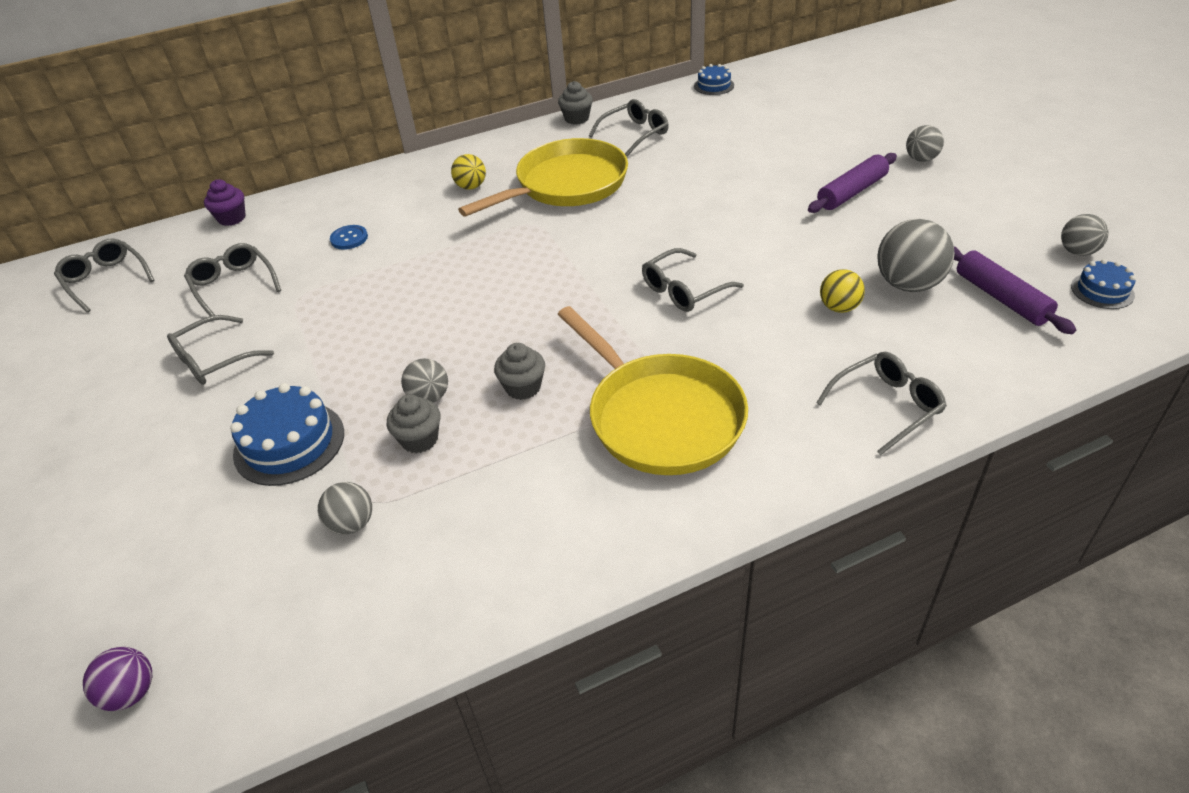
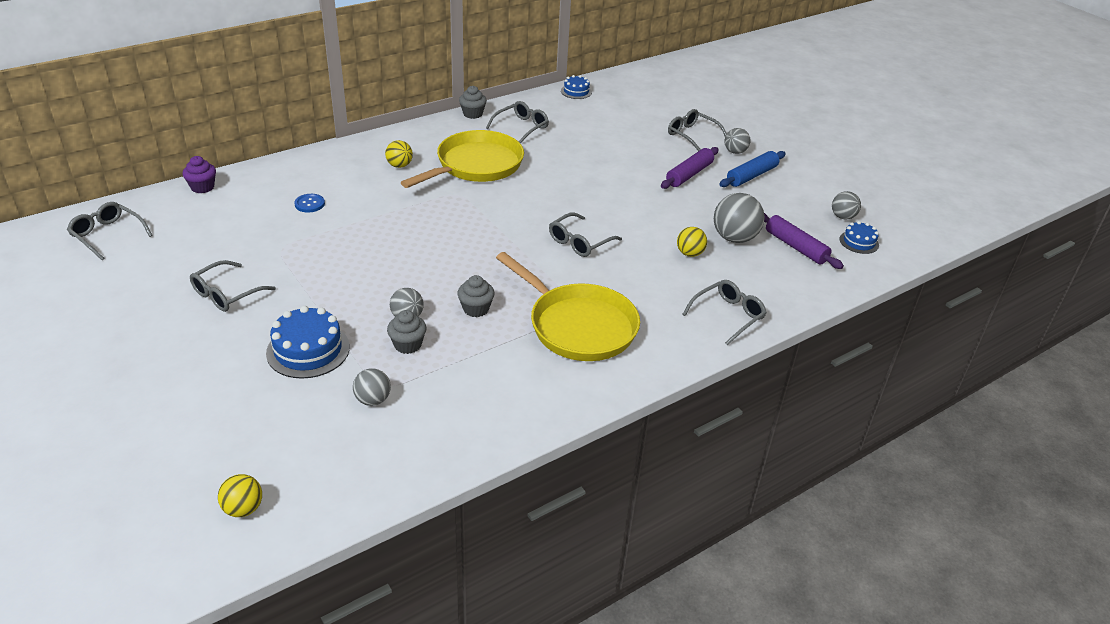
camera: 15 degrees left, 5 degrees down
purple ball [83,647,152,711] -> yellow ball [218,474,262,517]
grey glasses [184,243,281,316] -> grey glasses moved to [668,109,727,151]
none -> blue rolling pin [719,151,786,187]

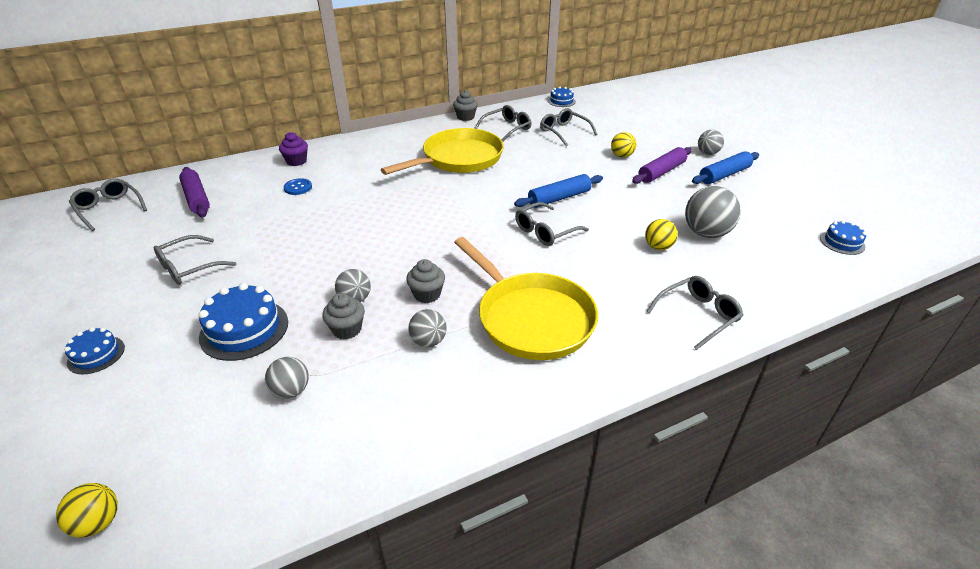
camera: 10 degrees right, 0 degrees up
purple cupcake [182,156,216,193] -> purple cupcake moved to [279,132,308,166]
yellow ball [385,140,413,168] -> yellow ball moved to [611,132,636,158]
grey glasses [668,109,727,151] -> grey glasses moved to [540,108,598,147]
purple rolling pin [764,213,844,269] -> purple rolling pin moved to [179,167,210,217]
grey ball [832,191,861,220] -> grey ball moved to [408,309,447,347]
none -> blue cake [64,327,125,374]
none -> blue rolling pin [514,174,603,208]

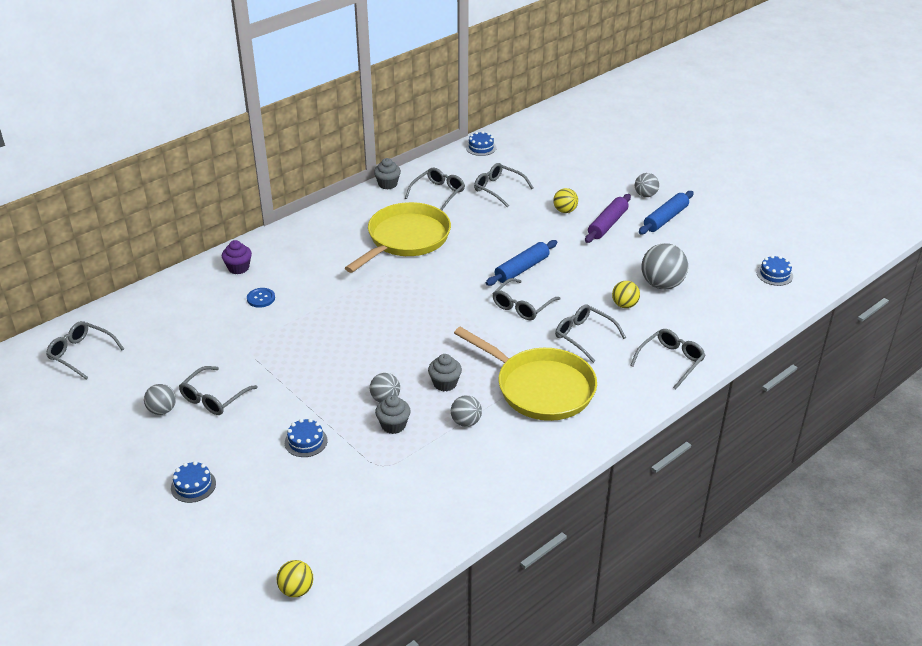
camera: 15 degrees left, 0 degrees up
purple rolling pin [179,167,210,217] -> none
blue cake [199,283,288,361] -> blue cake [285,419,327,457], size x0.58
grey ball [265,357,309,399] -> grey ball moved to [144,384,176,415]
none -> grey glasses [555,304,626,363]

